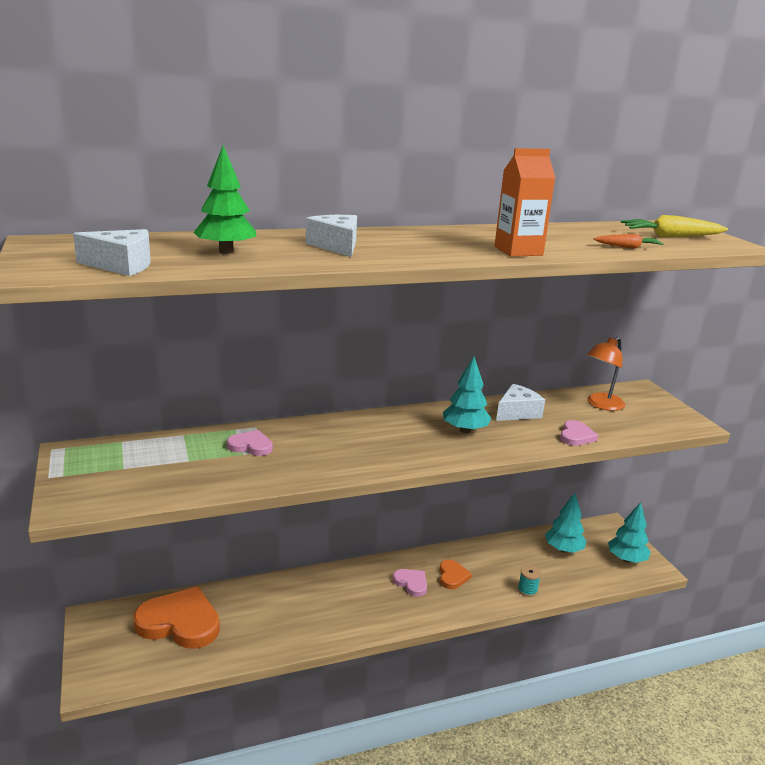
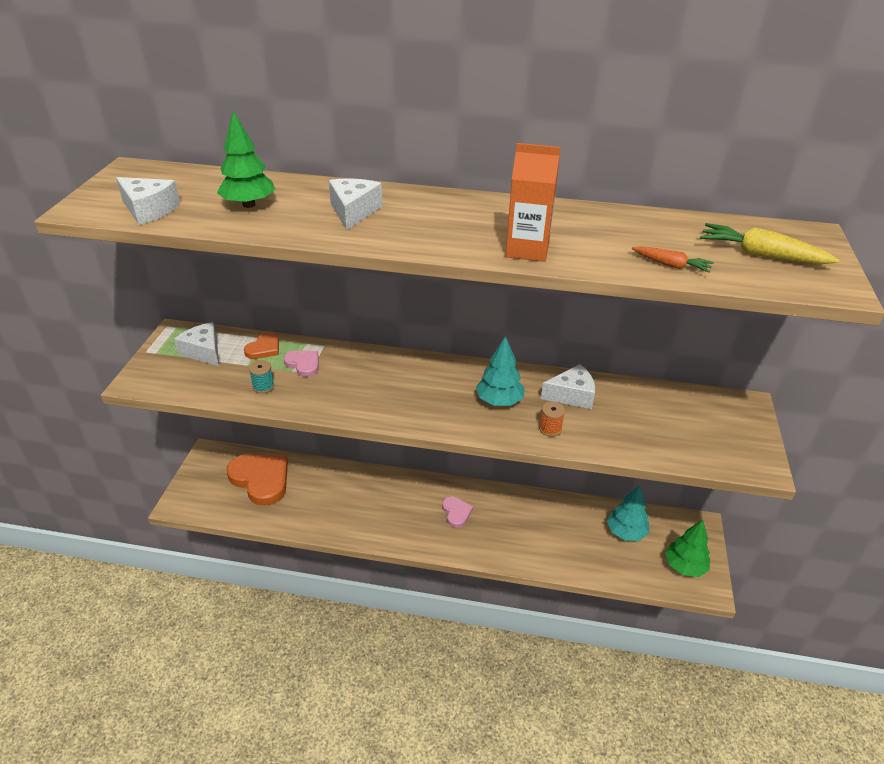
camera: 30 degrees right, 15 degrees up
orange heart [440,560,472,589] -> orange heart moved to [244,332,279,359]
turquoise spool [518,565,541,597] -> turquoise spool moved to [249,360,274,393]
pink heart [560,420,598,446] -> none
orange lamp [587,337,625,411] -> none
turquoise tree [608,502,651,563] -> green tree [665,520,710,577]
none -> white cheese [174,322,219,366]
none -> orange spool [539,402,565,437]

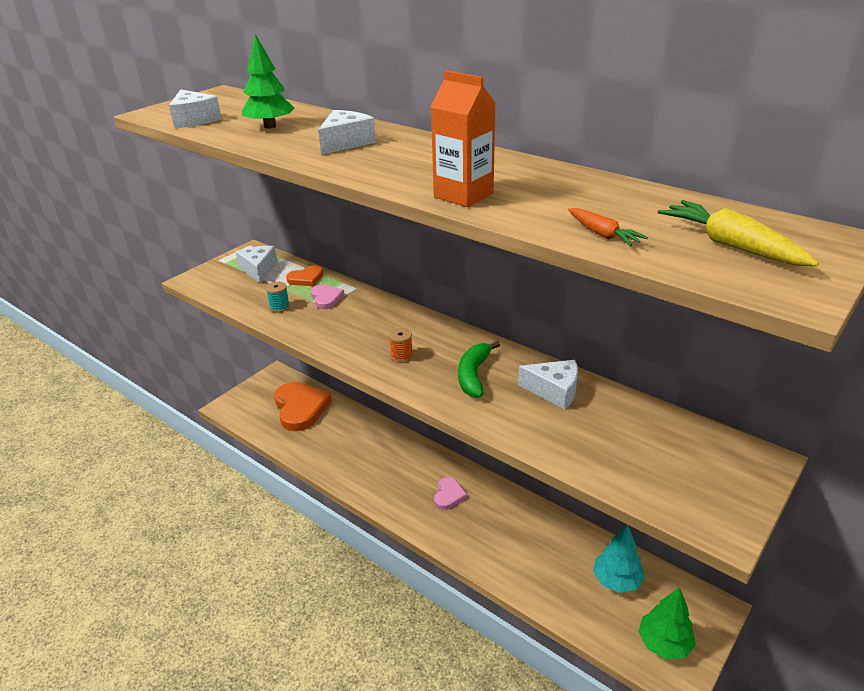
camera: 30 degrees right, 5 degrees down
turquoise tree [476,336,525,406] -> green banana [458,341,500,398]
orange spool [539,402,565,437] -> orange spool moved to [389,328,413,363]

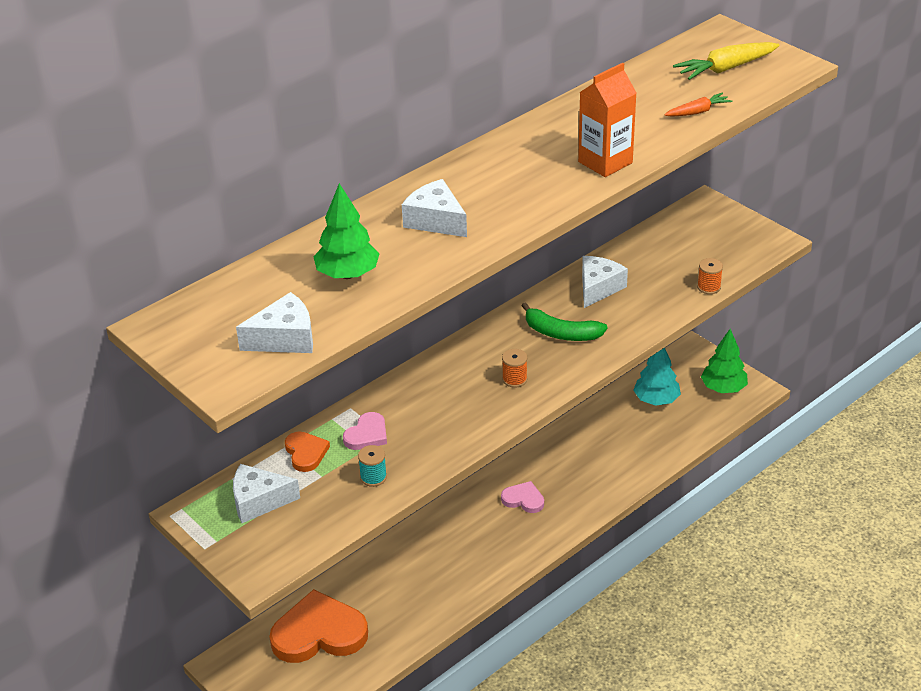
camera: 80 degrees left, 5 degrees up
pink heart [311,284,345,309] -> pink heart turned 135 degrees clockwise [343,412,387,450]
none -> orange spool [697,258,723,294]

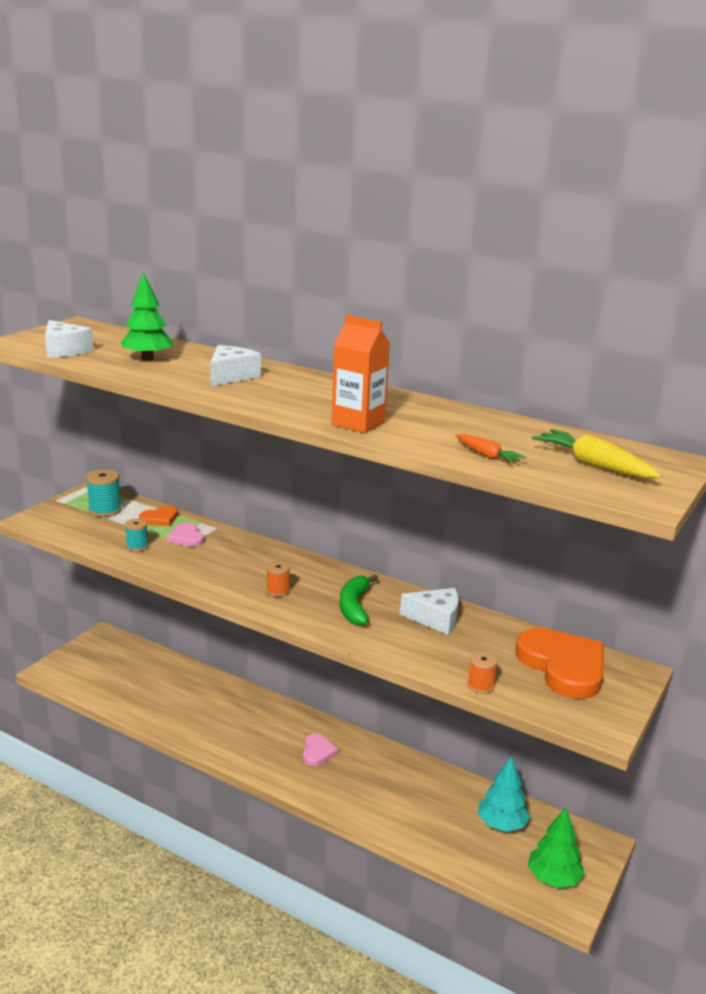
camera: 70 degrees right, 15 degrees down
white cheese [233,464,300,523] -> turquoise spool [86,469,121,517]
orange heart [270,589,368,663] -> orange heart moved to [515,628,604,699]
pink heart [343,412,387,450] -> pink heart turned 45 degrees clockwise [167,523,204,547]

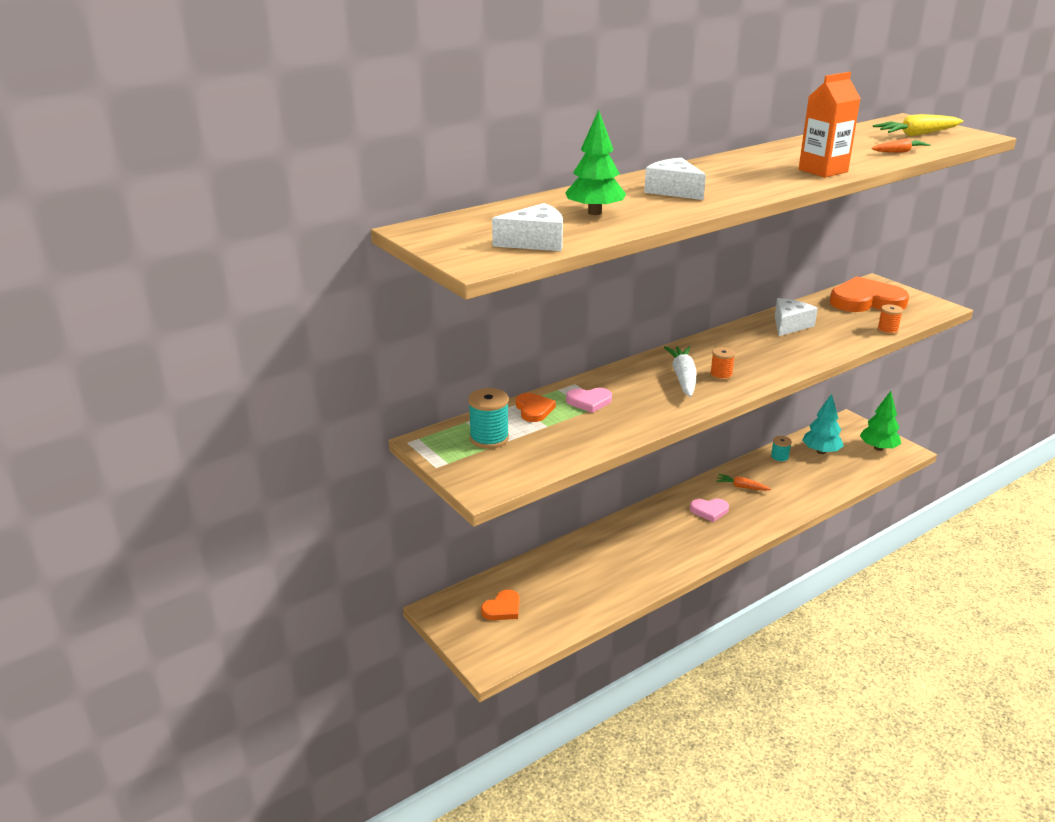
camera: 65 degrees left, 5 degrees up
turquoise spool [125,519,148,551] -> turquoise spool moved to [771,436,792,463]
pink heart [302,734,338,766] -> pink heart turned 150 degrees clockwise [690,499,729,522]
green banana [340,574,378,626] -> none
none -> orange heart [481,589,520,620]
none -> white carrot [664,346,697,397]
none -> orange carrot [716,474,771,491]

